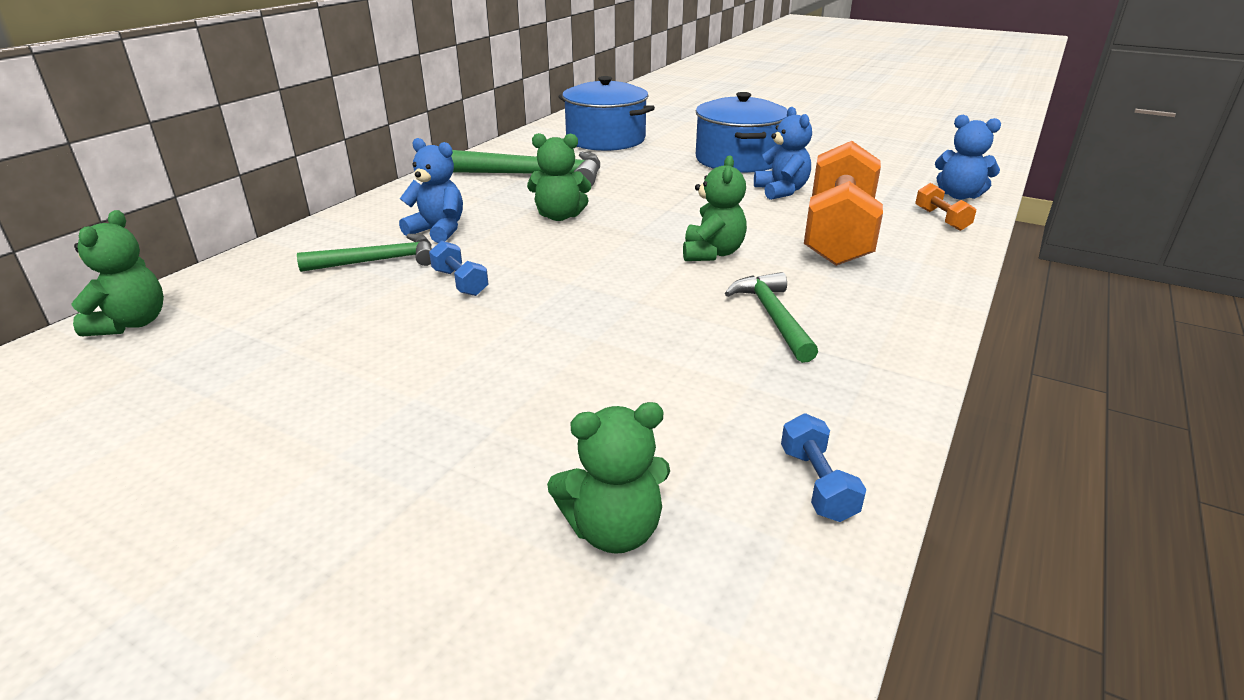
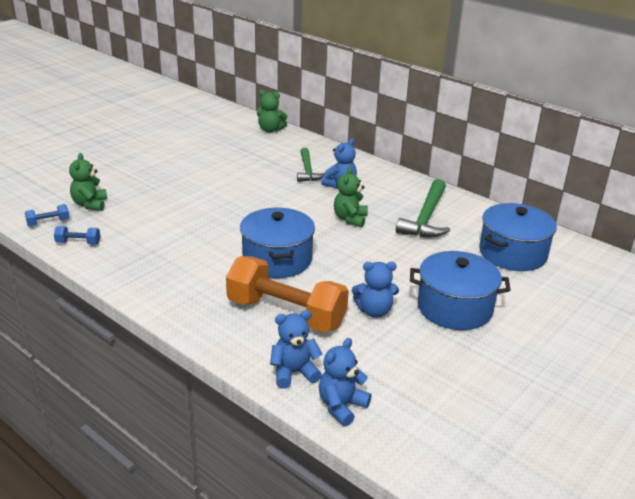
camera: 100 degrees right, 0 degrees up
blue dumbbell [429,240,488,296] -> blue dumbbell moved to [25,204,69,227]
green teddy bear [683,155,747,261] -> blue pot [240,208,315,278]
green hammer [725,272,818,363] -> none
orange dumbbell [915,183,976,231] -> blue teddy bear [270,310,323,389]

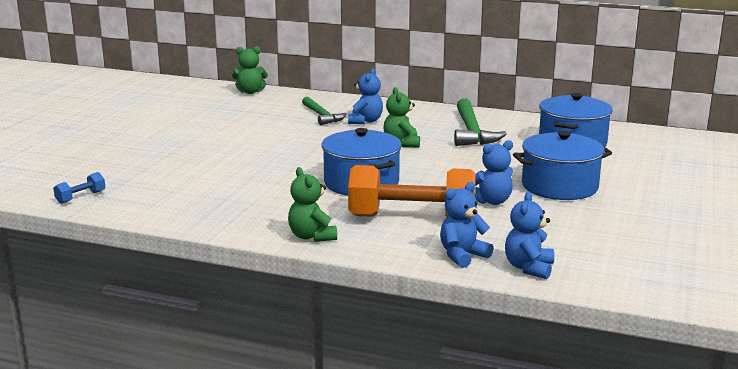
camera: 20 degrees left, 10 degrees down
blue dumbbell [54,226,100,245] -> none
green teddy bear [69,153,107,211] -> green teddy bear moved to [288,167,337,242]

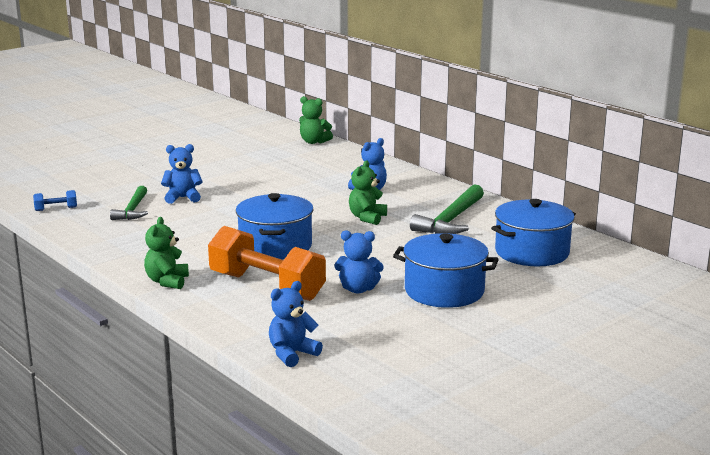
camera: 30 degrees right, 0 degrees up
green hammer [302,97,346,125] -> green hammer moved to [110,186,148,220]
blue teddy bear [440,182,493,268] -> blue teddy bear moved to [161,144,203,204]

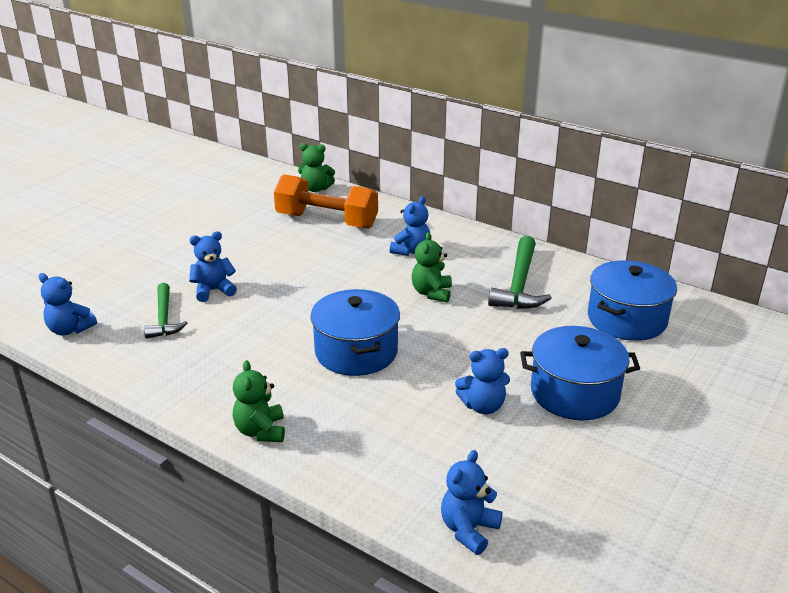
camera: 15 degrees left, 10 degrees up
blue dumbbell [33,190,77,211] -> blue teddy bear [39,273,97,336]
orange dumbbell [208,226,326,301] -> orange dumbbell moved to [274,174,378,229]

